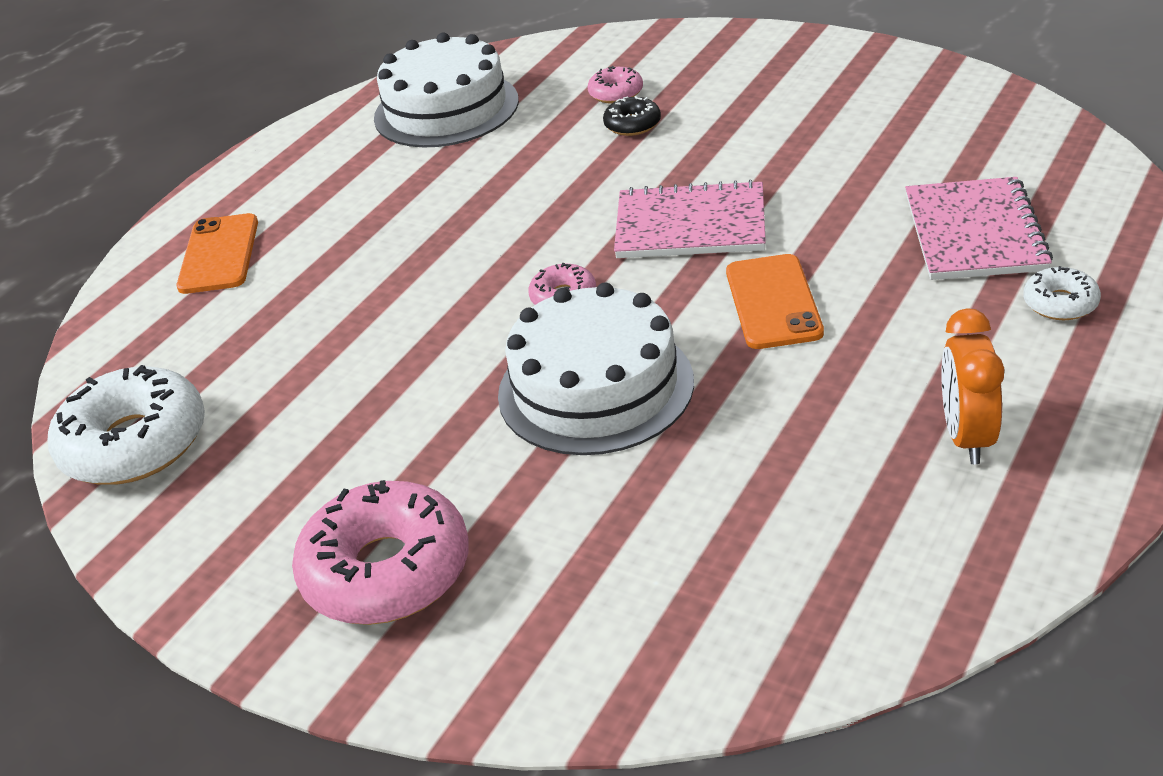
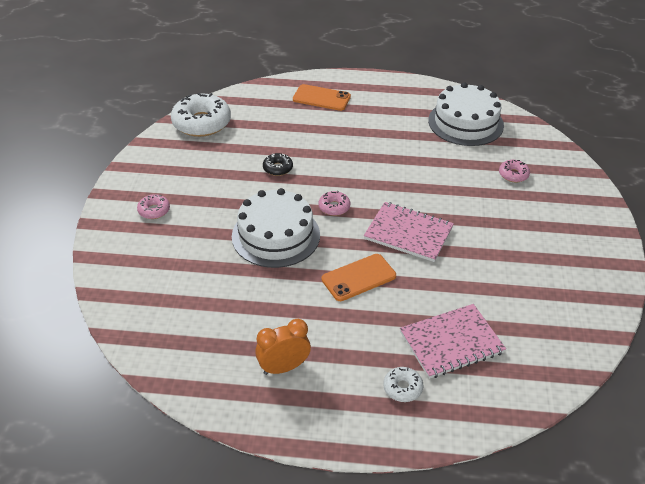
camera: 60 degrees right, 5 degrees up
orange phone [177,213,258,294] -> orange phone turned 45 degrees clockwise [293,84,351,111]
pink donut [292,480,469,625] -> pink donut [137,194,170,219], size x0.48
black donut [603,96,661,136] -> black donut moved to [263,153,293,176]
pink notebook [614,180,766,258] -> pink notebook turned 45 degrees counterclockwise [364,202,454,262]

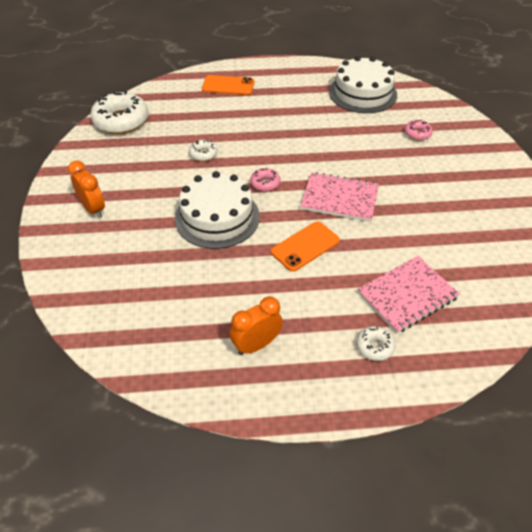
camera: 10 degrees left, 5 degrees up
pink donut [137,194,170,219] -> orange clock [68,160,105,218]
black donut [263,153,293,176] -> white donut [189,140,218,161]

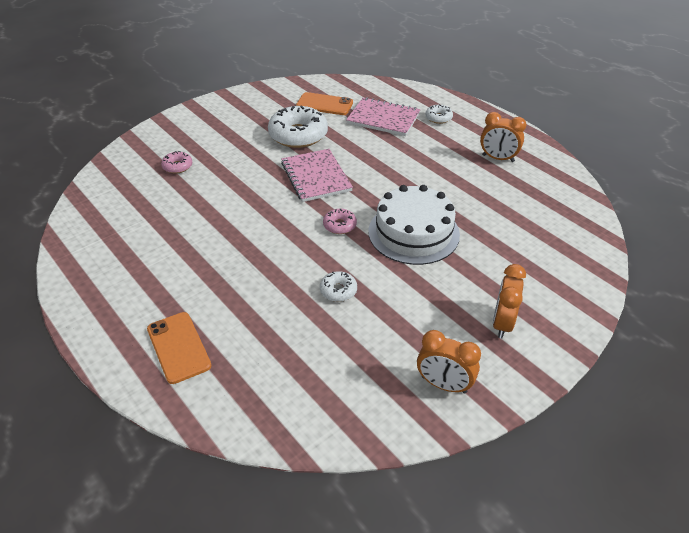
camera: 125 degrees left, 5 degrees down
white donut [90,91,149,134] -> white donut moved to [268,106,328,148]
orange phone [271,221,340,272] -> orange phone moved to [296,92,353,115]
white cake [329,56,397,113] -> none
none -> orange clock [417,330,481,394]

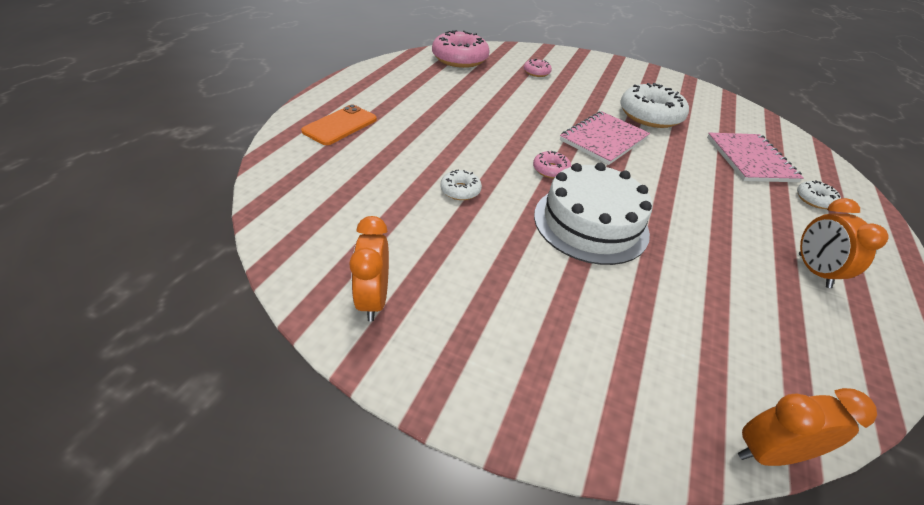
camera: 60 degrees right, 0 degrees up
orange phone [296,92,353,115] -> none
orange clock [493,264,526,338] -> orange clock moved to [738,388,877,466]
none -> pink donut [432,30,489,68]

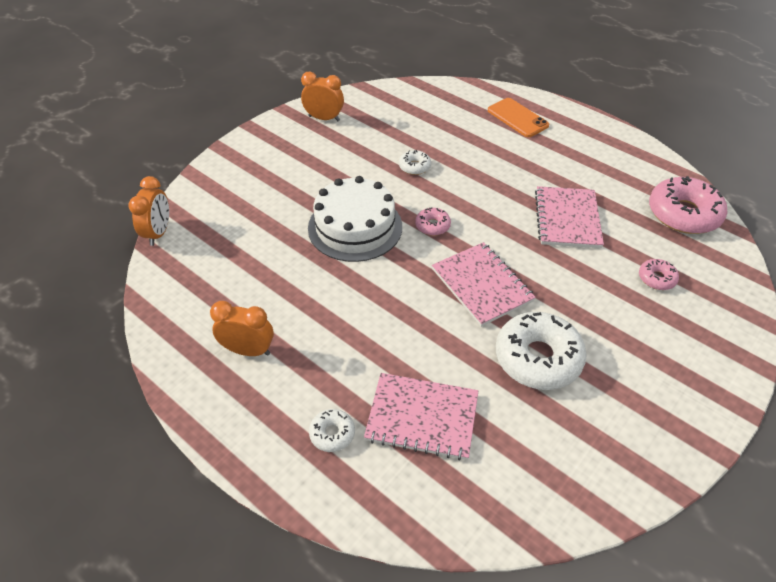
camera: 110 degrees right, 5 degrees up
none -> pink notebook [535,186,604,248]

